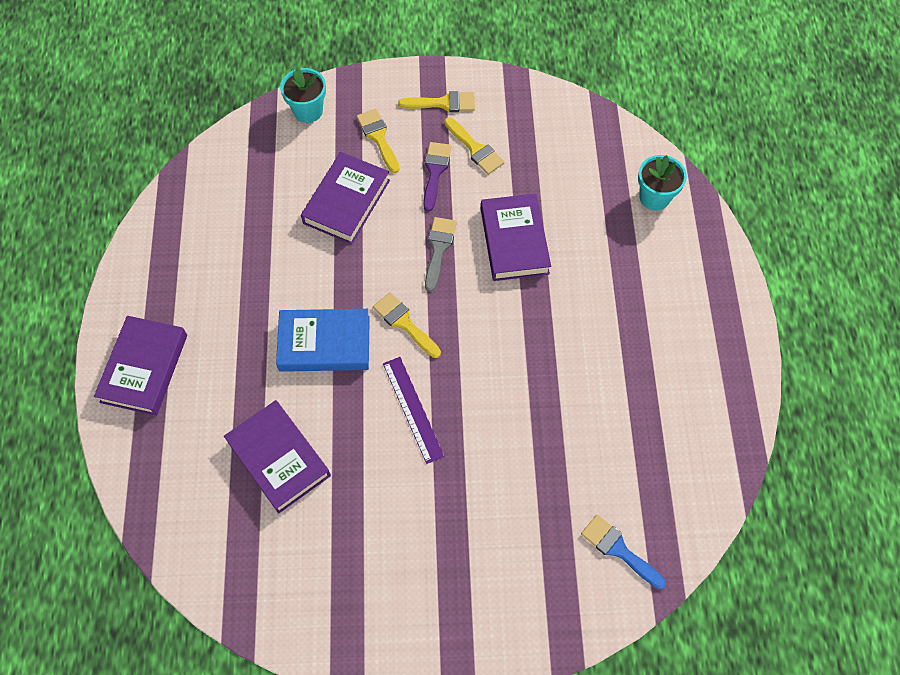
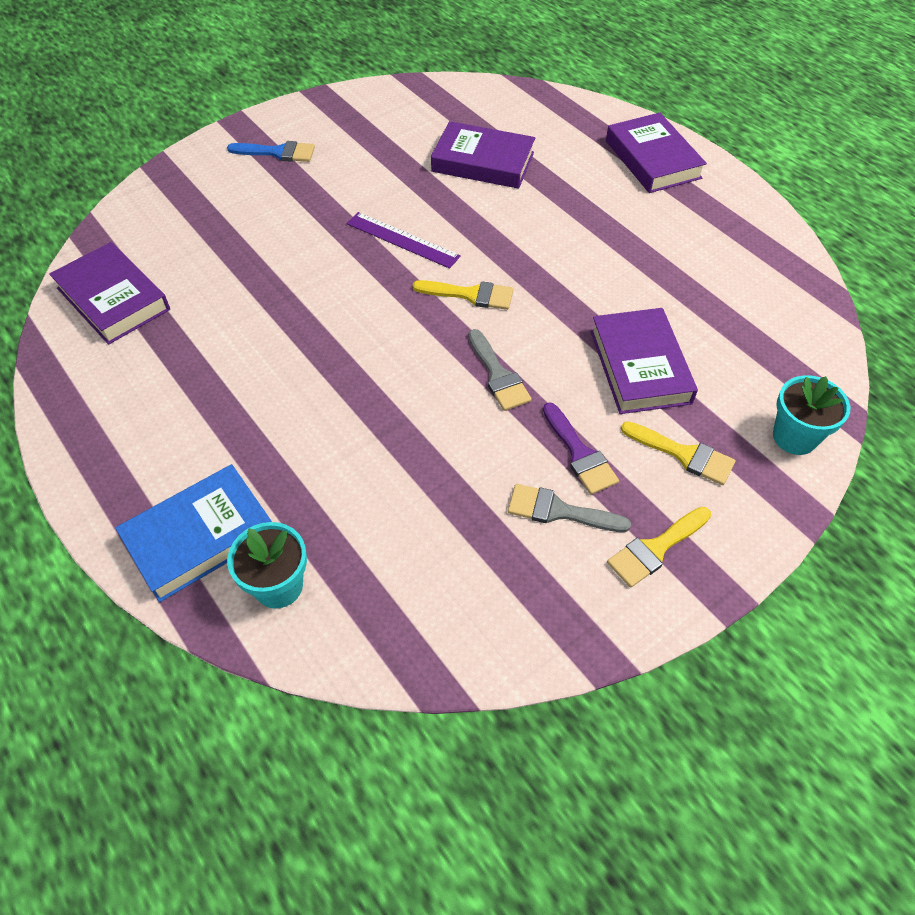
camera: 145 degrees right, 10 degrees down
blue book [276,309,370,372] -> blue book moved to [115,464,272,602]
yellow brush [444,117,505,175] -> grey brush [508,484,631,532]
purple book [481,193,551,281] -> purple book moved to [49,242,170,345]
blue brush [581,515,666,589] -> blue brush moved to [227,141,315,162]

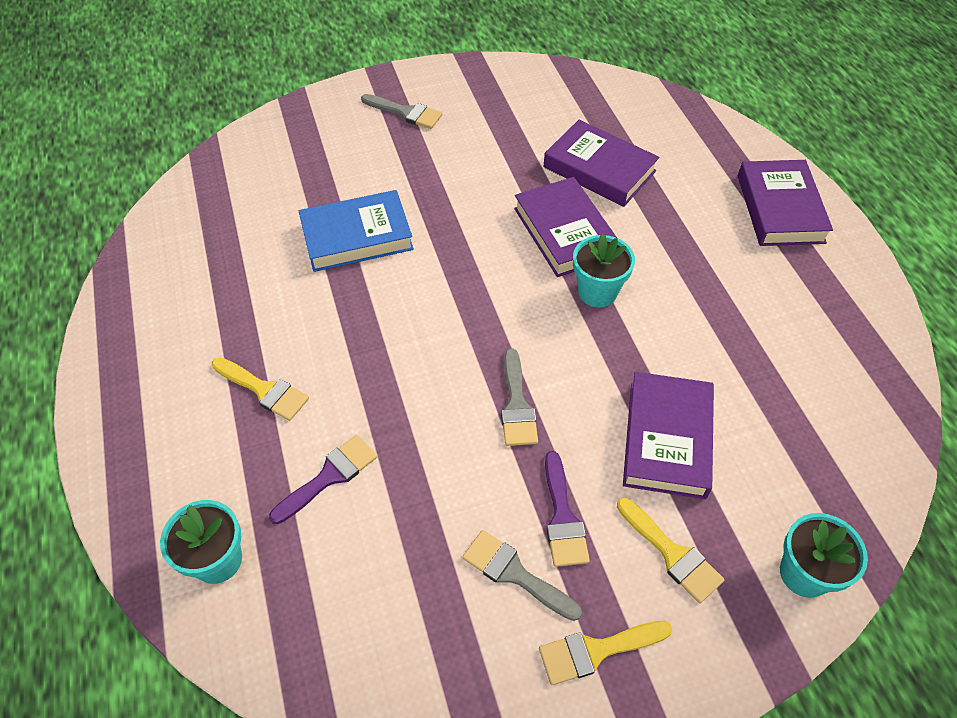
camera: 20 degrees right, 0 degrees up
purple book [49,242,170,345] -> purple book moved to [514,177,617,277]
blue book [115,464,272,602] -> blue book moved to [299,190,414,272]
blue brush [227,141,315,162] -> grey brush [361,94,442,129]
purple ruler [347,212,461,269] -> none
yellow brush [413,280,513,310] -> yellow brush moved to [212,357,309,421]
none -> purple brush [269,435,377,524]
none -> turquoise flower pot [573,234,635,308]

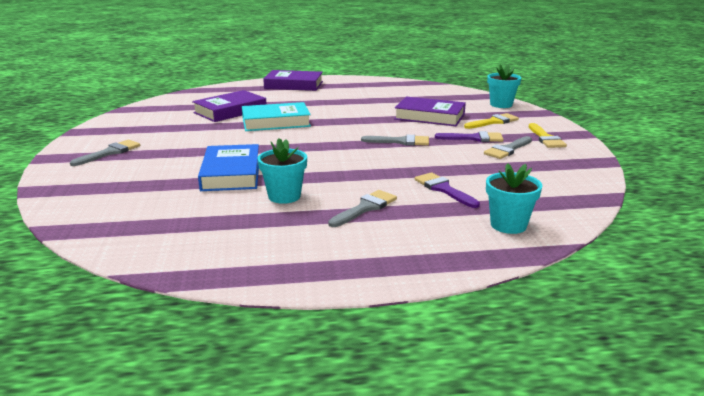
camera: 80 degrees left, 30 degrees down
yellow brush [212,357,309,421] -> grey brush [328,190,397,227]
purple book [514,177,617,277] -> turquoise book [242,102,311,131]
turquoise flower pot [573,234,635,308] -> turquoise flower pot moved to [258,138,307,204]

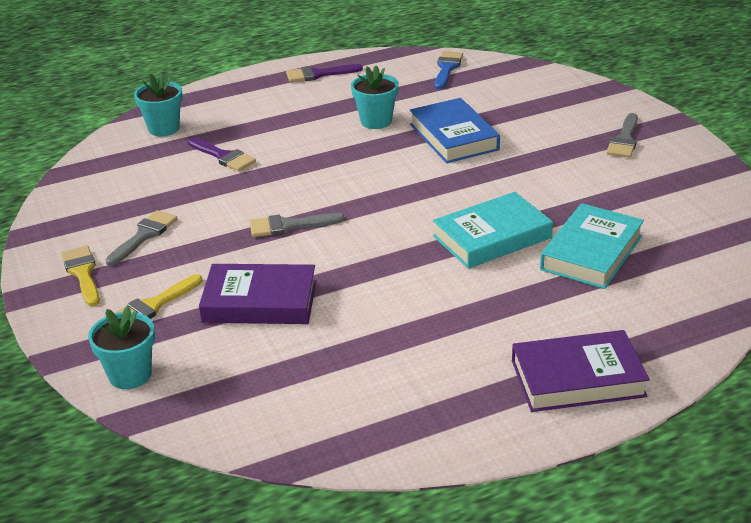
camera: 165 degrees right, 10 degrees up
purple book [192,90,266,122] -> turquoise book [540,203,644,289]
grey brush [328,190,397,227] -> none
purple brush [435,131,504,142] -> purple brush moved to [286,64,363,82]
none -> blue brush [435,51,463,89]

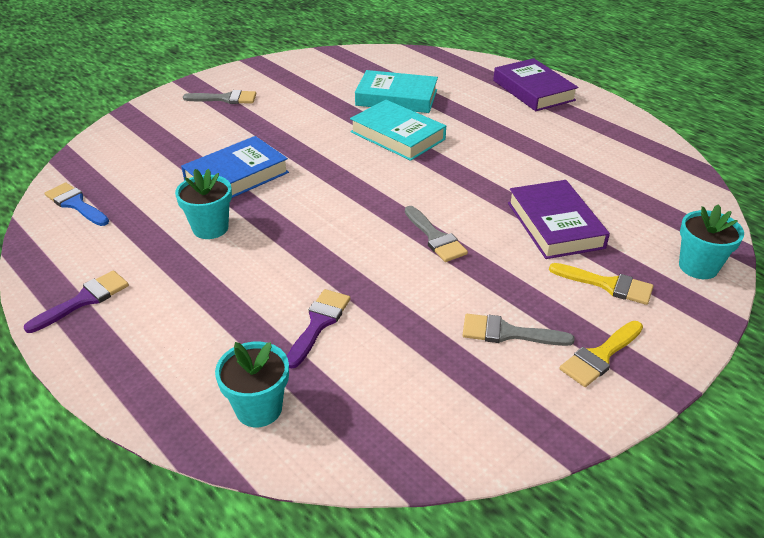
camera: 110 degrees left, 5 degrees up
purple brush [286,64,363,82] -> purple brush turned 105 degrees counterclockwise [23,270,129,333]
blue brush [435,51,463,89] -> blue brush turned 45 degrees clockwise [45,183,109,226]

